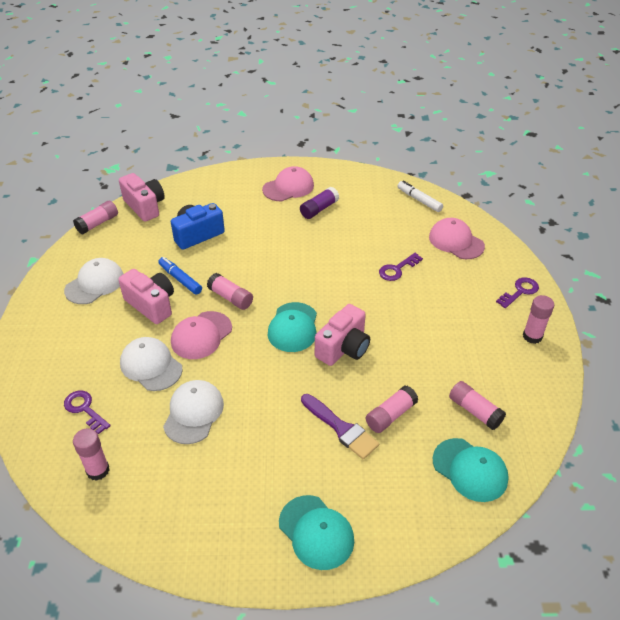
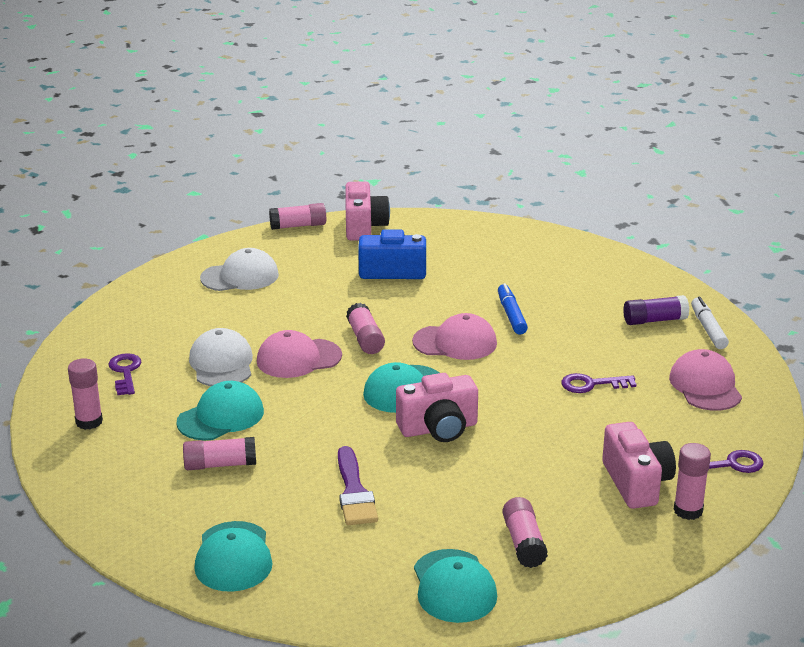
camera: 35 degrees right, 15 degrees down
pink camera [119,269,174,324] -> pink camera moved to [602,422,676,509]
blue marker [158,257,202,295] -> blue marker moved to [498,283,528,335]
white cap [163,380,224,444] -> turquoise cap [176,381,264,441]
pink cap [262,166,314,201] -> pink cap moved to [412,313,497,360]
purple glue stick [300,187,339,219] -> purple glue stick moved to [623,295,689,325]
pink glue stick [366,385,418,433] -> pink glue stick moved to [183,437,256,470]

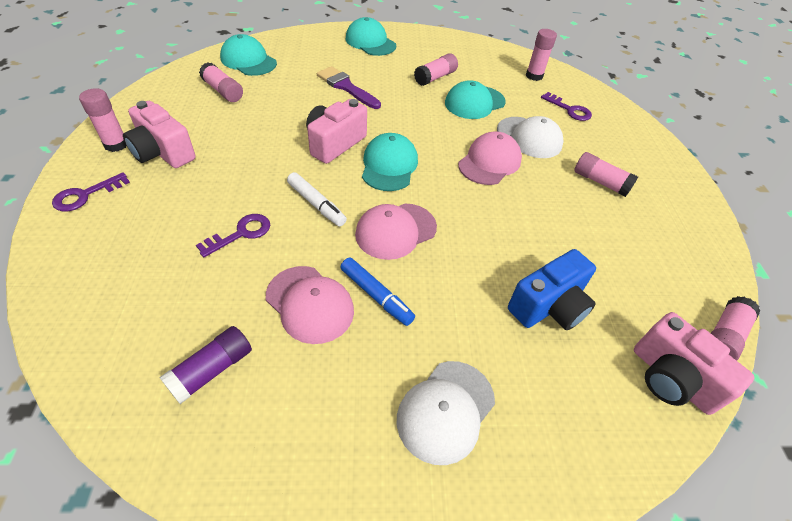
camera: 140 degrees right, 20 degrees up
turquoise cap [176,381,264,441] -> turquoise cap turned 45 degrees clockwise [445,80,506,119]
white cap [200,248,279,291] -> white cap moved to [397,361,495,465]
pink glue stick [346,303,385,354] -> pink glue stick moved to [574,152,638,197]
pink cap [669,349,742,411] -> pink cap moved to [266,266,354,344]
white marker [691,297,729,349] -> white marker moved to [287,172,347,226]

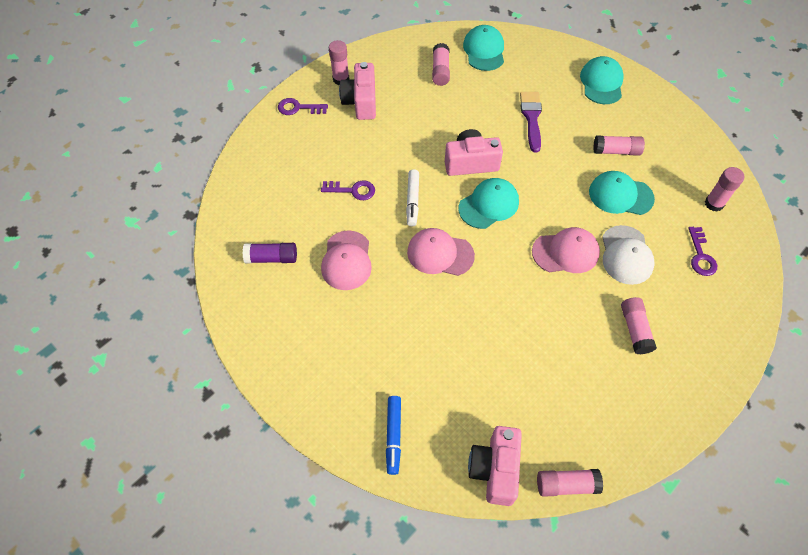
camera: 50 degrees right, 10 degrees up
blue marker [340,257,415,326] -> blue marker moved to [386,396,401,475]
white cap [397,361,495,465] -> none
blue camera [508,249,596,330] -> none

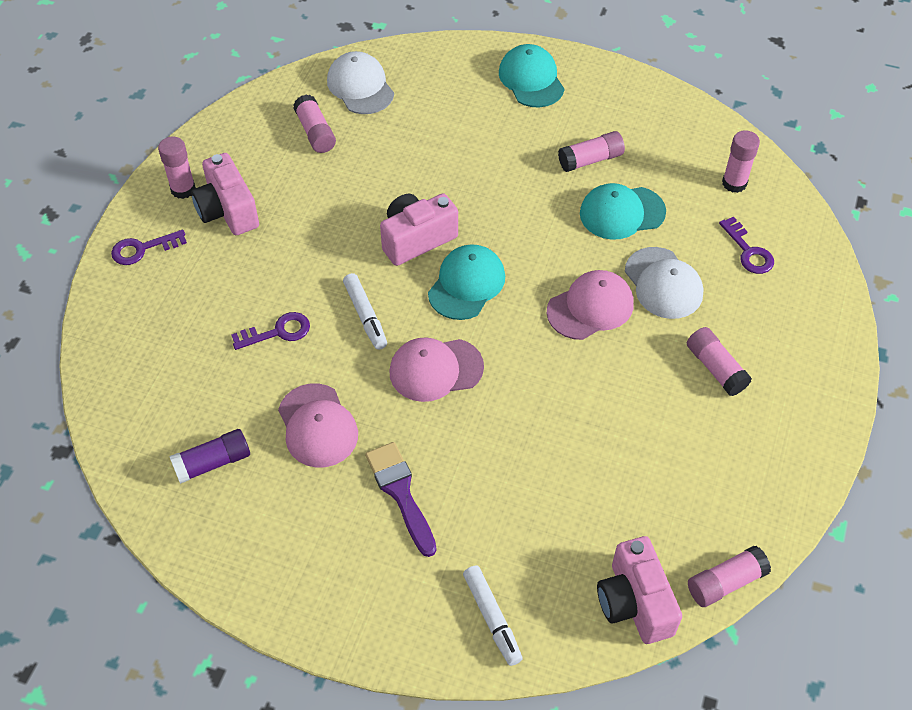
camera: 25 degrees left, 5 degrees down
blue marker [386,396,401,475] -> white marker [463,565,523,666]
turquoise cap [463,25,504,71] -> white cap [327,51,394,114]
purple brush [520,92,542,153] -> purple brush moved to [365,442,437,557]

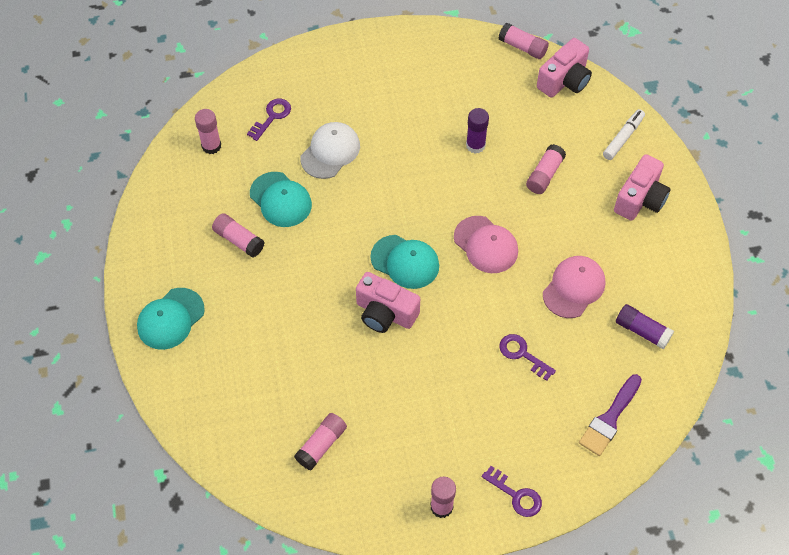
camera: 120 degrees left, 5 degrees up
pink camera [191,153,259,235] -> pink camera moved to [614,154,671,221]
white cap [327,51,394,114] -> none
white marker [343,273,387,350] -> none
purple brush [365,442,437,557] -> purple brush moved to [579,374,642,456]
turquoise cap [428,244,505,320] -> turquoise cap turned 150 degrees counterclockwise [370,235,439,289]
pink cap [547,270,634,340] -> none
pink glue stick [687,327,752,396] -> pink glue stick moved to [526,144,566,194]
none -> purple glue stick [466,108,489,154]

